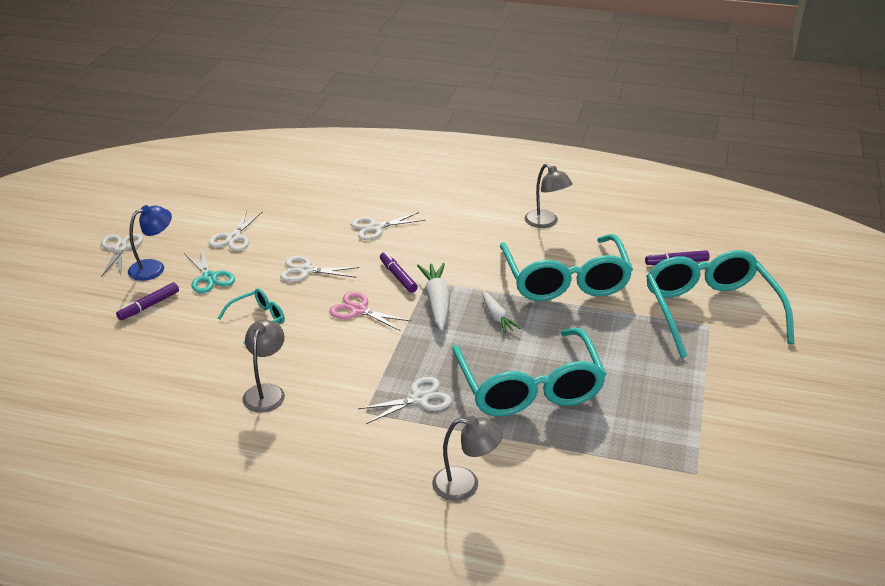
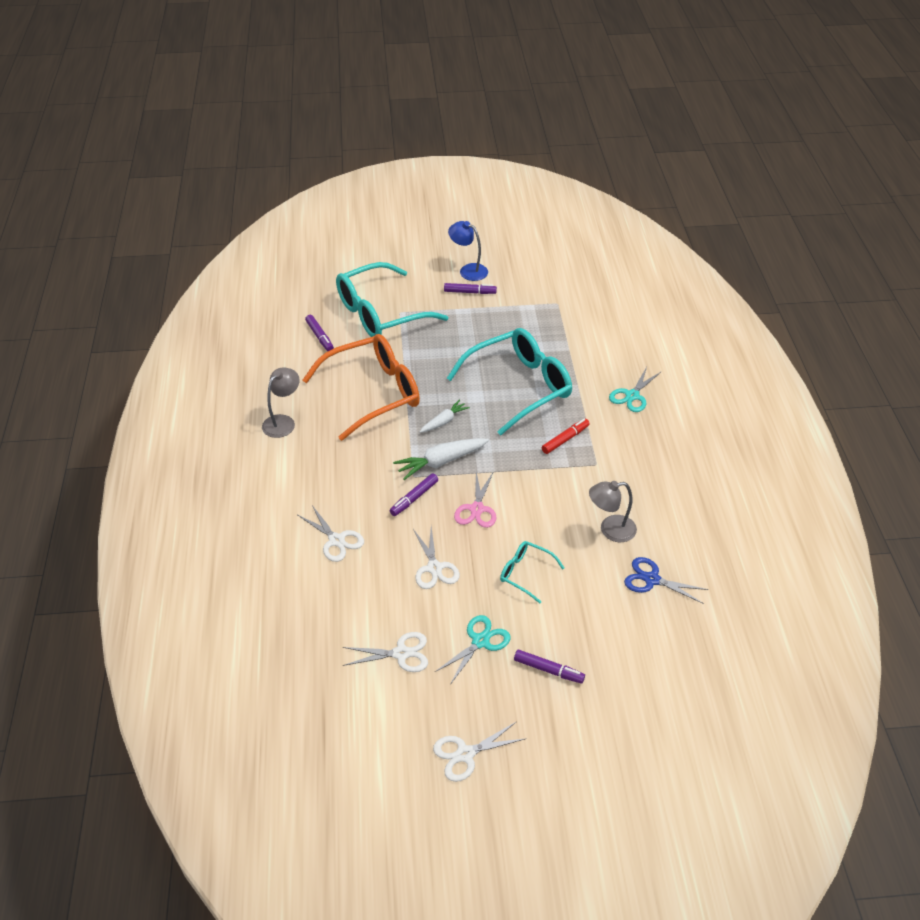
camera: 110 degrees left, 10 degrees up
blue lamp [128,205,172,281] -> blue lamp moved to [448,221,488,281]
white scissors [358,377,452,424] -> red marker [542,419,590,454]
grey lamp [432,416,503,501] -> turquoise scissors [609,367,662,412]
turquoise glasses [500,234,633,301] -> orange glasses [303,334,420,441]
none -> purple marker [444,283,497,294]
none -> blue scissors [624,557,709,604]

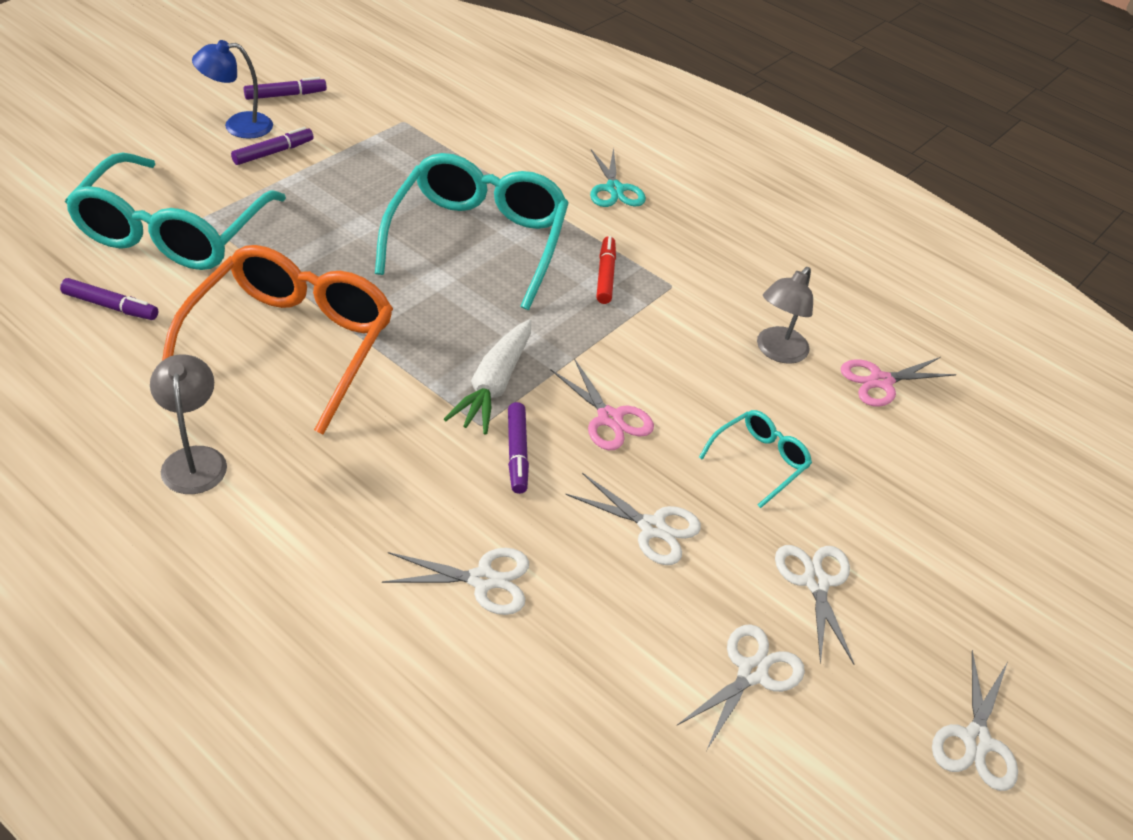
camera: 50 degrees left, 0 degrees up
white carrot [420,400,470,433] -> none
turquoise scissors [435,615,511,685] -> white scissors [775,545,855,665]
turquoise glasses [500,541,564,603] -> turquoise glasses turned 150 degrees clockwise [699,410,812,508]
purple marker [514,650,585,683] -> purple marker moved to [243,77,327,100]
blue scissors [624,557,709,604] -> pink scissors [841,357,956,407]

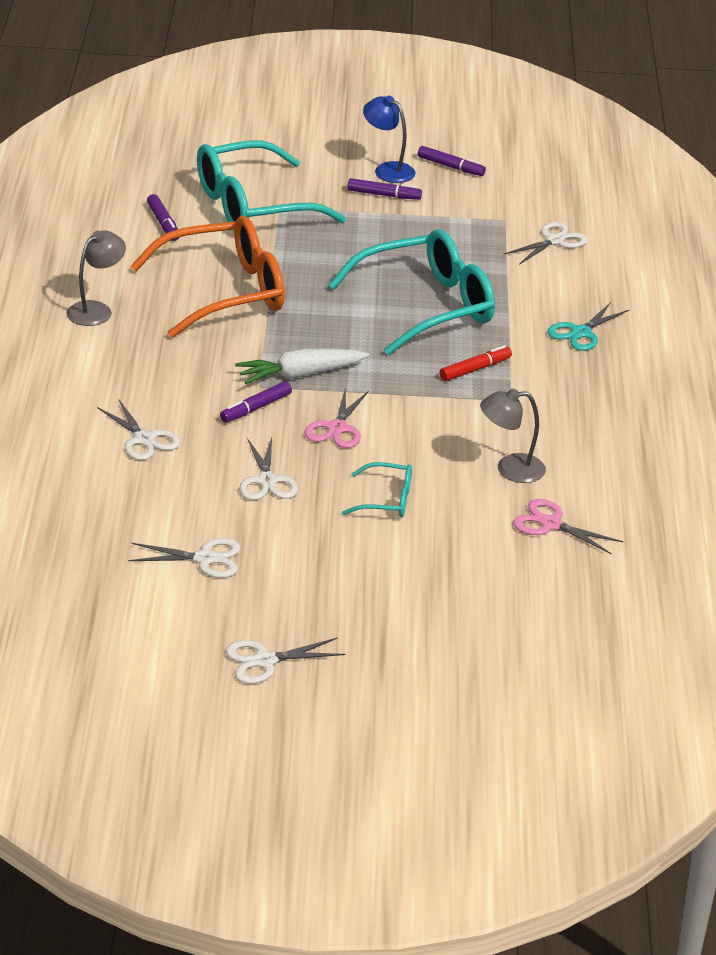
camera: 55 degrees right, 10 degrees down
white scissors [775,545,855,665] -> white scissors moved to [504,222,588,265]

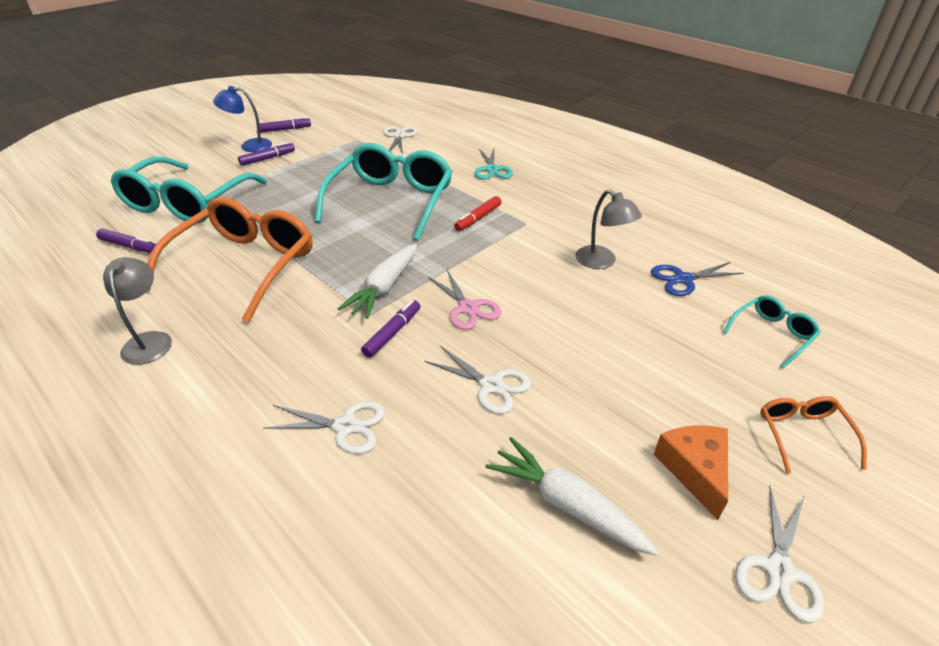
camera: 45 degrees left, 5 degrees up
white scissors [128,538,241,578] -> white carrot [485,437,659,556]
purple marker [220,381,292,423] -> purple marker turned 150 degrees counterclockwise [361,300,420,358]
turquoise glasses [342,462,412,517] -> turquoise glasses moved to [723,295,821,368]
red marker [440,345,512,381] -> red marker turned 150 degrees counterclockwise [454,196,502,231]
grey lamp [480,388,546,483] -> grey lamp turned 75 degrees counterclockwise [575,189,642,269]
pink scissors [513,499,623,555] -> blue scissors [651,262,743,296]
none -> orange cheese [654,425,728,520]
none -> orange glasses [760,396,867,474]

